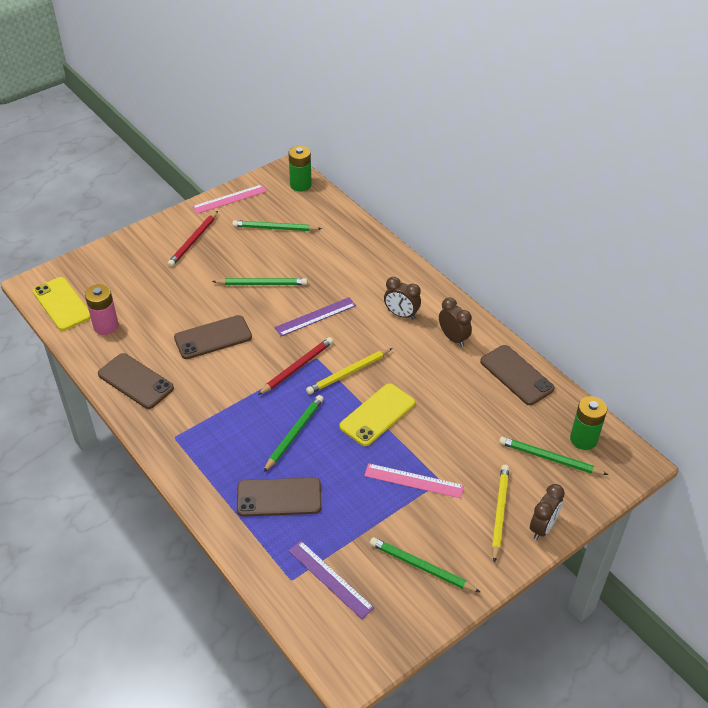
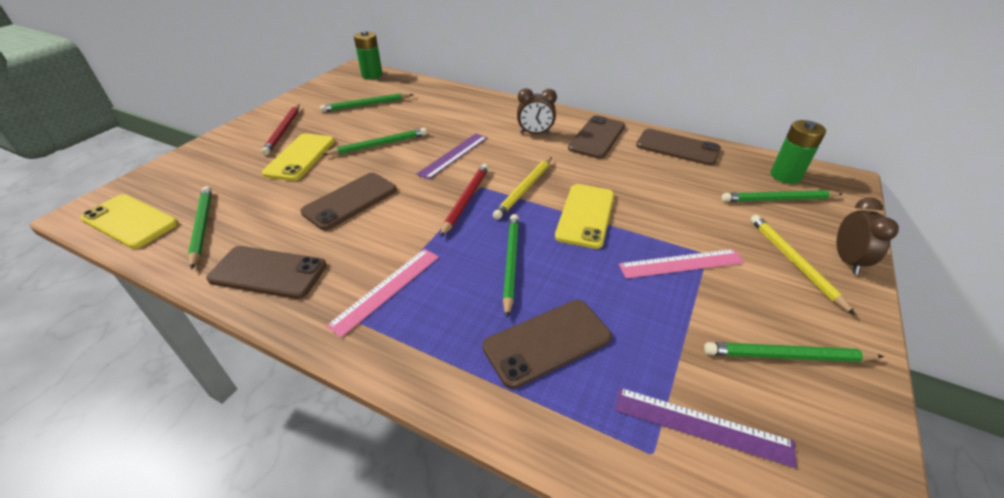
camera: 25 degrees left, 5 degrees down
pink battery [85,284,119,335] -> green pencil [188,186,212,270]
pink ruler [192,184,267,214] -> pink ruler moved to [326,249,439,337]
brown clock [439,297,472,347] -> brown phone [568,115,625,159]
none -> yellow phone [262,133,335,181]

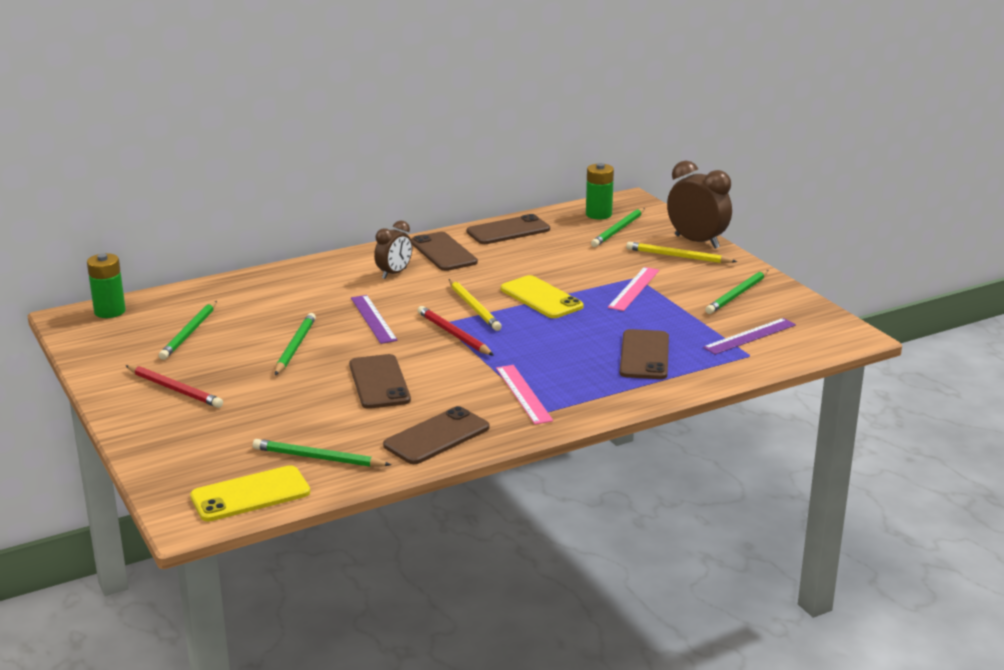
camera: 55 degrees left, 15 degrees down
yellow phone [262,133,335,181] -> none
green pencil [503,214,519,318] -> none
brown clock [837,197,899,274] -> brown clock [667,161,732,249], size x1.60

